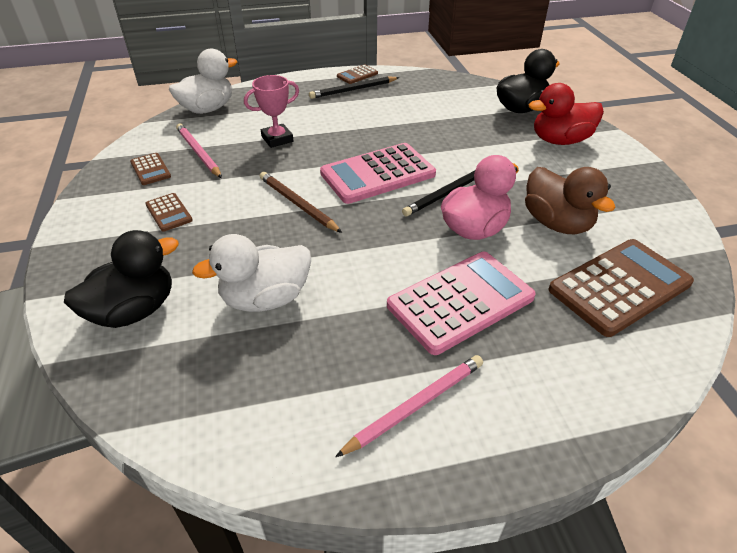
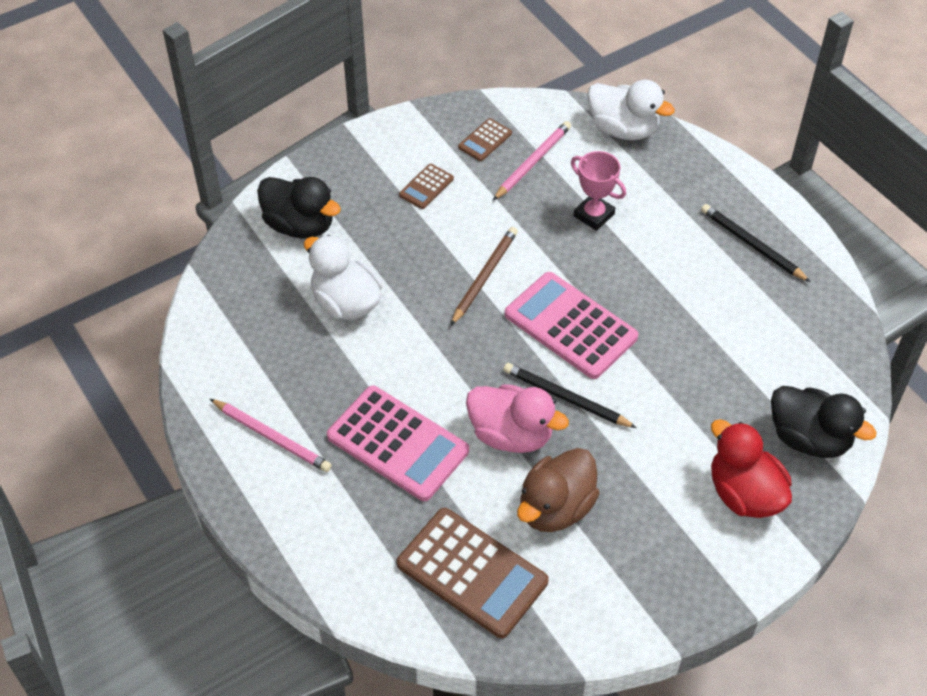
camera: 70 degrees right, 10 degrees up
brown calculator [337,65,378,84] -> none

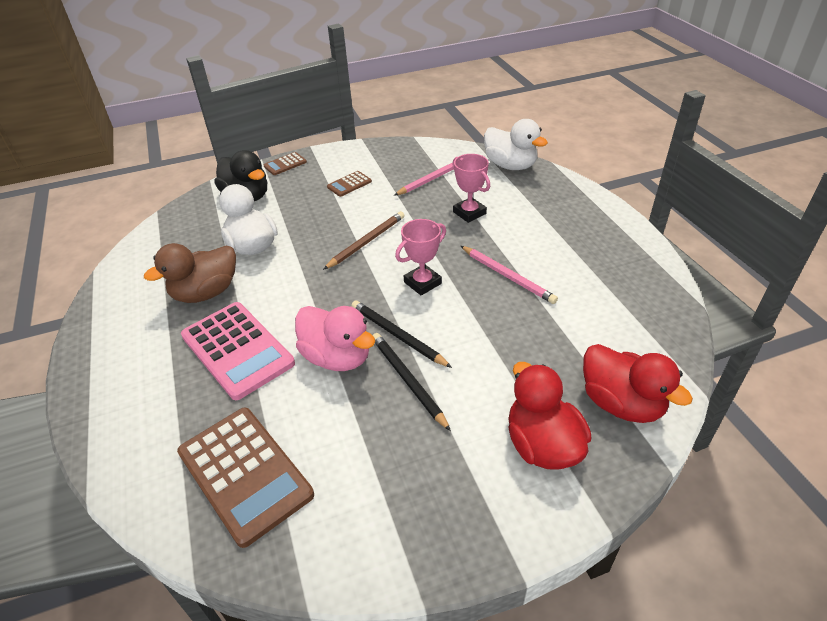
camera: 15 degrees right, 10 degrees down
pink pencil [210,399,332,472] -> pink pencil moved to [461,246,558,304]
brown calculator [458,118,512,161] -> brown calculator moved to [264,152,307,175]
pink calculator [505,272,638,379] -> pink trophy [395,219,446,296]
brown duck [517,448,600,532] -> brown duck moved to [144,243,236,303]
black pencil [701,204,811,282] -> black pencil moved to [372,333,451,431]
black duck [771,386,877,458] -> red duck [583,344,693,423]

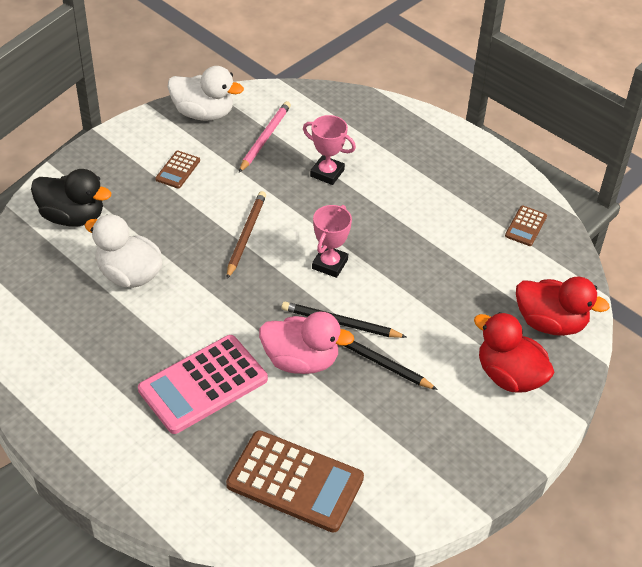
camera: 30 degrees left, 5 degrees up
brown duck [144,243,236,303] -> none
pink calculator [181,302,295,400] -> pink calculator turned 120 degrees clockwise [138,335,268,434]
brown calculator [264,152,307,175] -> brown calculator moved to [505,205,547,246]
pink pencil [461,246,558,304] -> none
white duck [484,119,548,170] -> white duck moved to [168,66,244,121]

